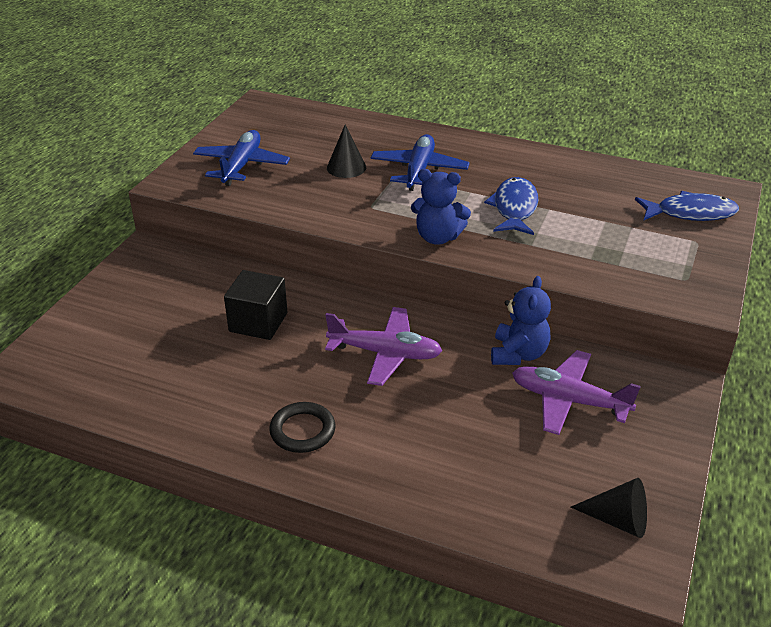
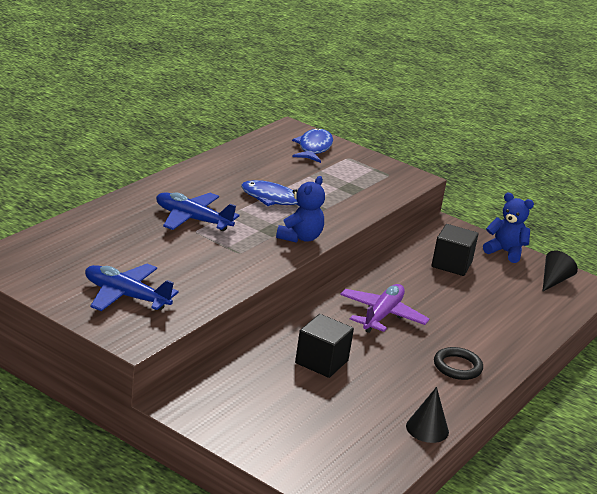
camera: 80 degrees left, 10 degrees down
black cone [327,124,366,178] -> black cone moved to [406,387,449,443]
blue teddy bear [491,276,551,365] -> blue teddy bear moved to [483,193,534,263]
purple plane [512,350,641,435] -> black cube [432,224,478,276]

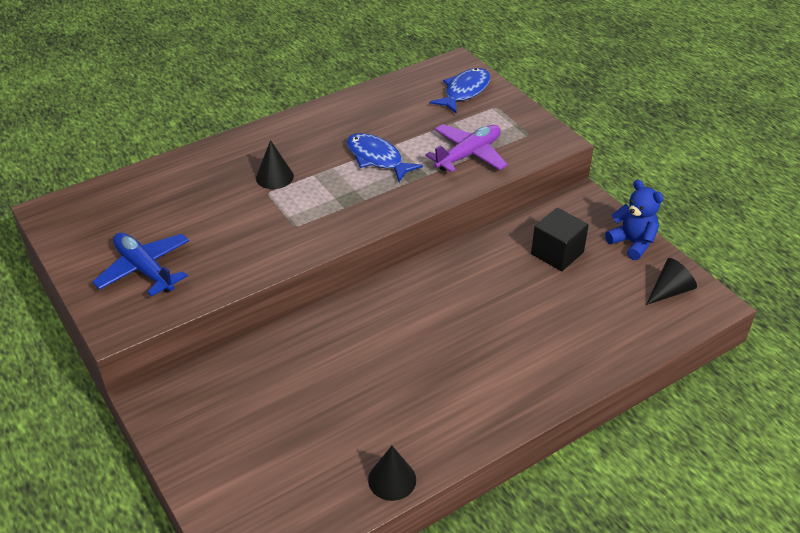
camera: 25 degrees right, 15 degrees up
blue plane [156,192,239,231] -> black cone [256,140,294,189]
blue teddy bear [276,176,325,243] -> none
black cube [295,314,354,378] -> none
purple plane [340,284,429,333] -> purple plane moved to [425,124,508,172]
black ring [434,347,483,380] -> none

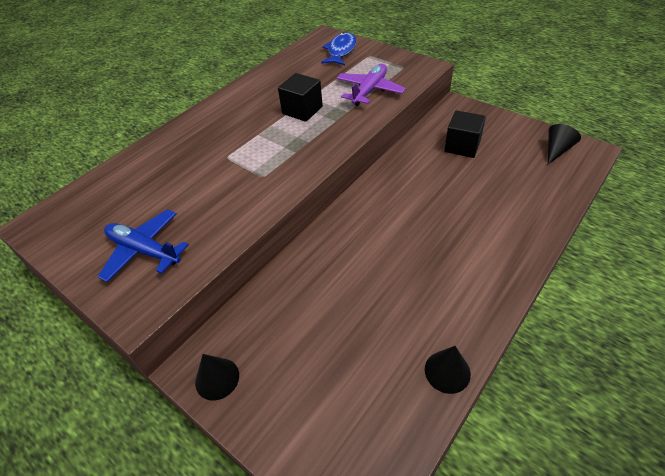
camera: 15 degrees left, 5 degrees up
black cone [256,140,294,189] -> black cone moved to [195,354,239,401]
blue fish [347,133,423,182] -> black cube [278,73,323,122]
blue teddy bear [605,179,664,260] -> none

